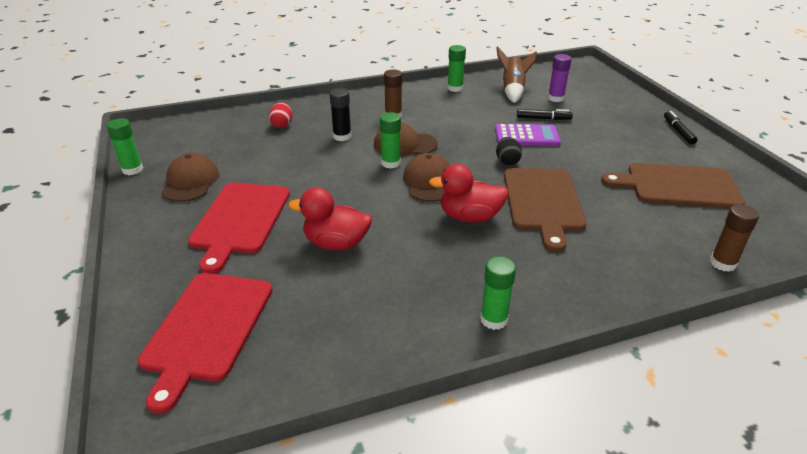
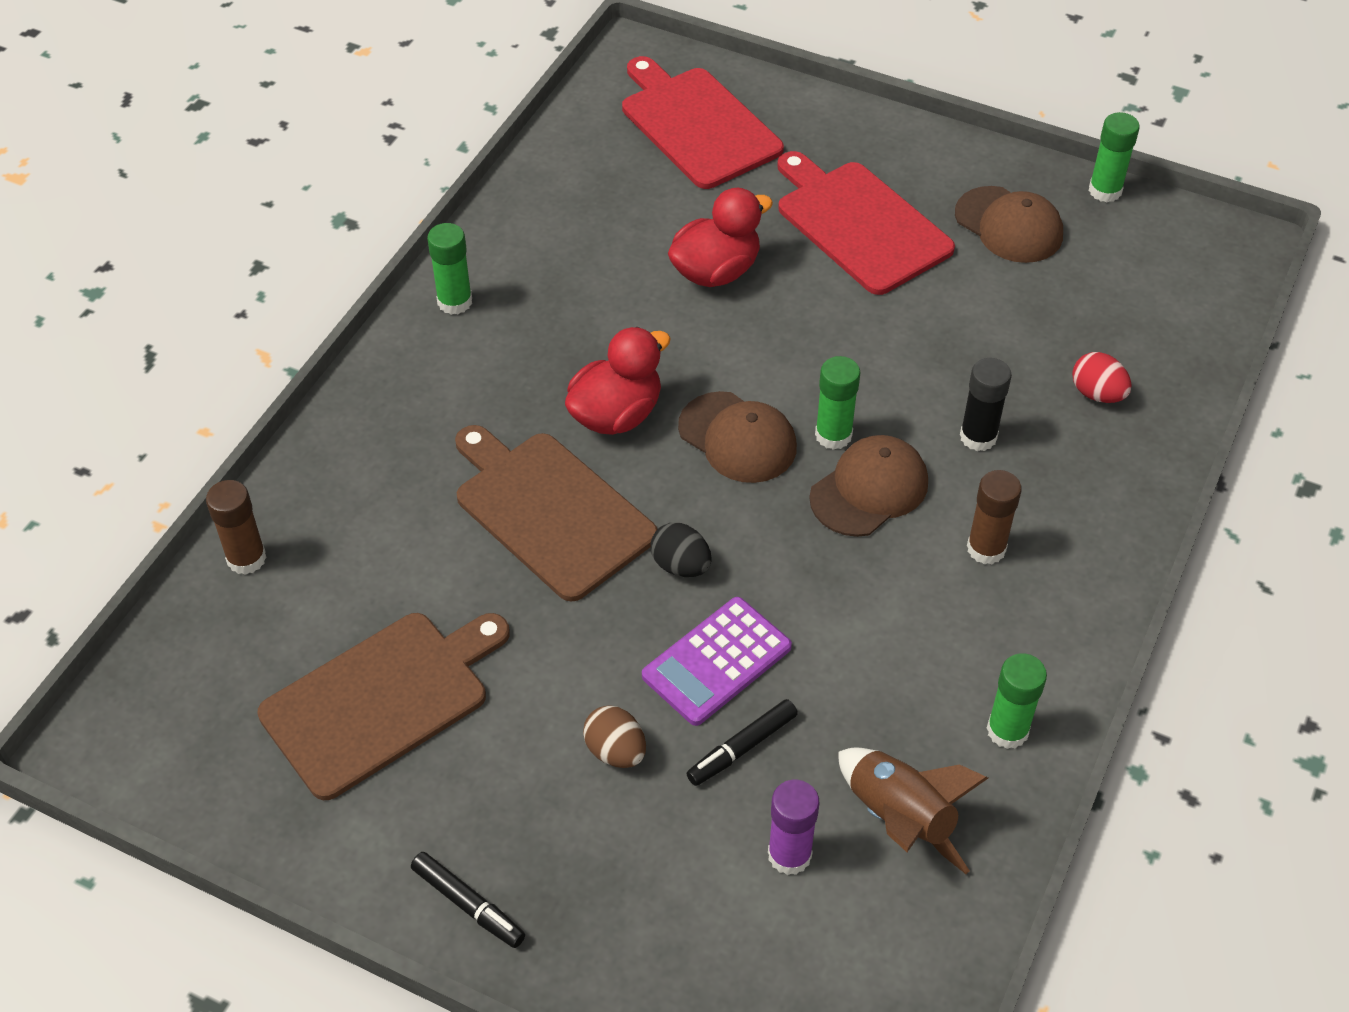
camera: 135 degrees right, 15 degrees up
none -> brown egg [583,705,646,768]

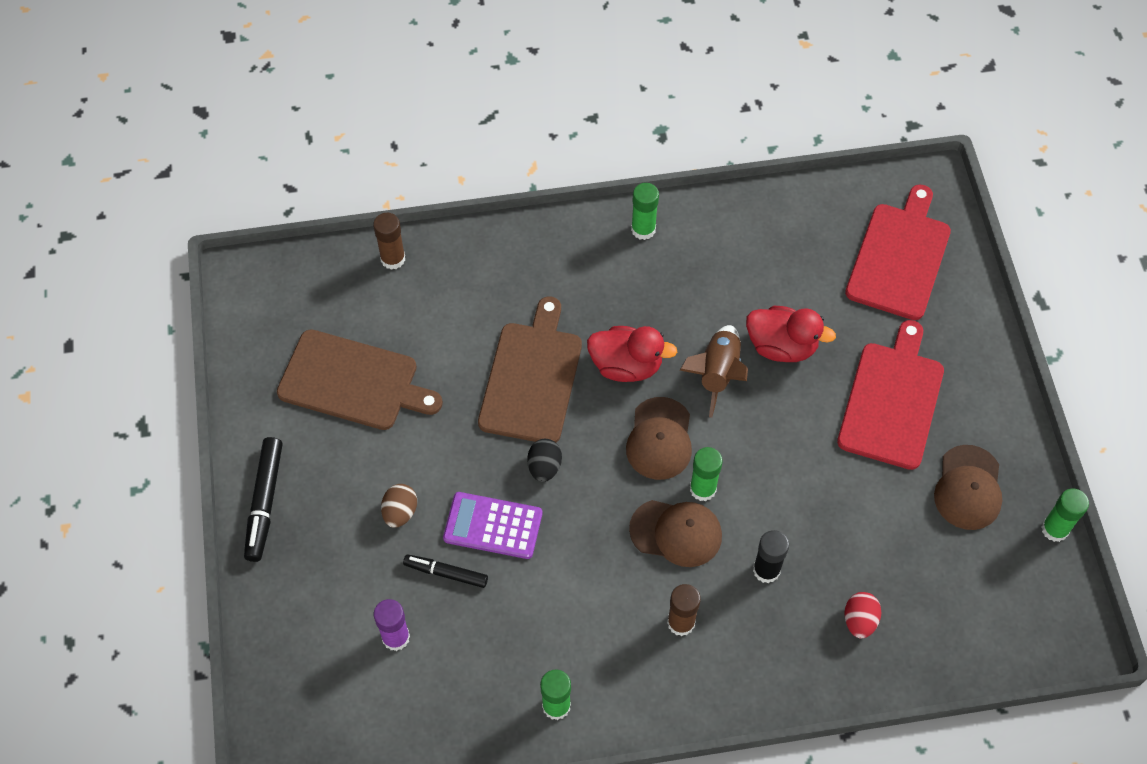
camera: 55 degrees right, 10 degrees up
black marker [411,852,525,948] -> black marker [244,437,283,562], size x1.53
brown rocket [838,747,988,874] -> brown rocket moved to [680,325,748,418]

